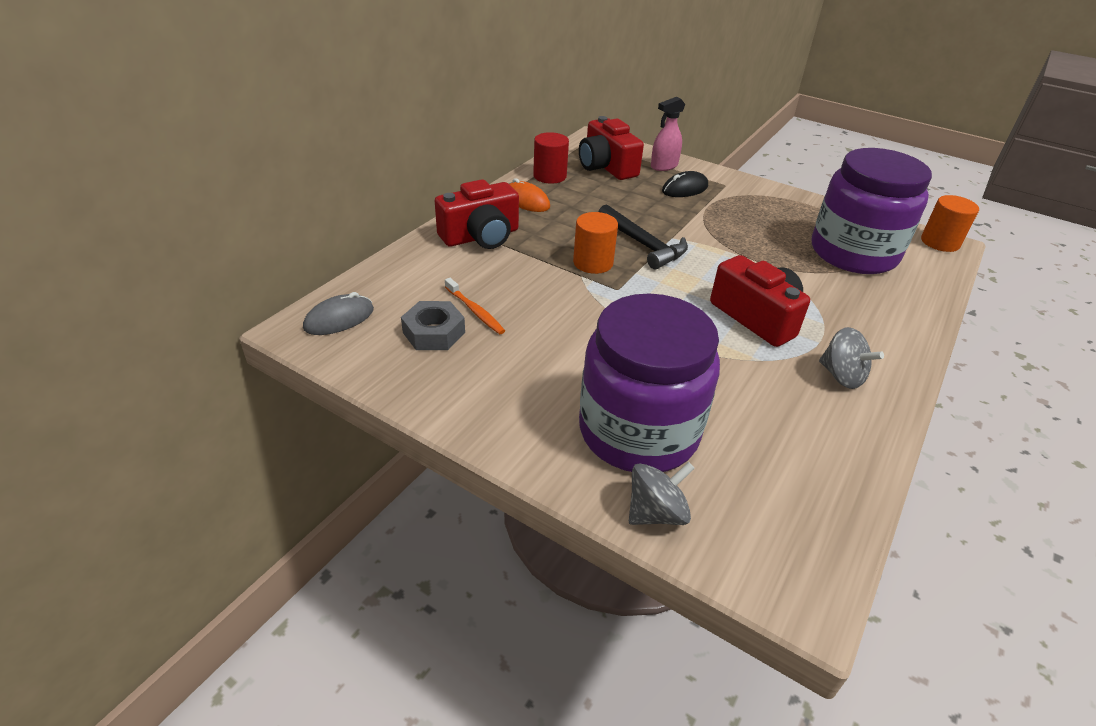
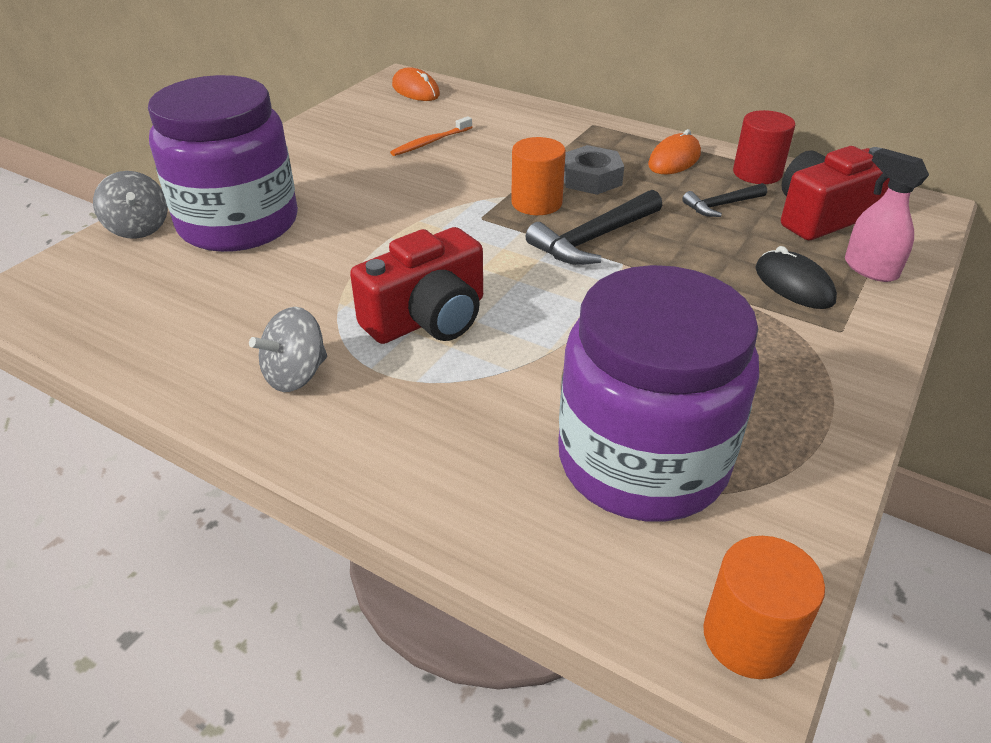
camera: 90 degrees right, 0 degrees up
grey mouse [303,292,374,335] -> orange mouse [392,67,440,101]
grey nut [401,301,465,350] -> grey nut moved to [564,145,624,195]
red camera [435,179,519,249] -> none
none -> black hammer [682,183,767,217]

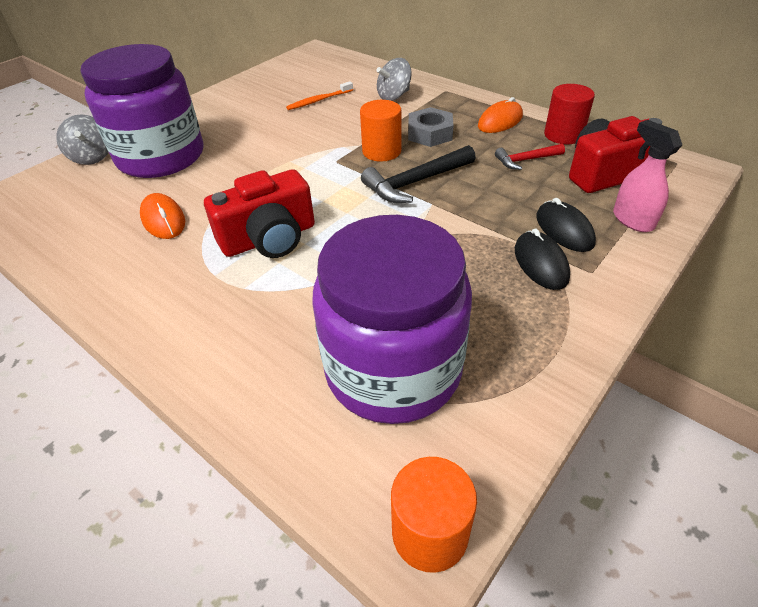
camera: 10 degrees right, 5 degrees up
grey spinning top [249,307,327,392] -> grey spinning top moved to [377,58,412,101]
orange mouse [392,67,440,101] -> orange mouse moved to [140,193,185,239]
black hammer [682,183,767,217] -> red hammer [495,144,565,170]
none -> black mouse [515,228,570,290]

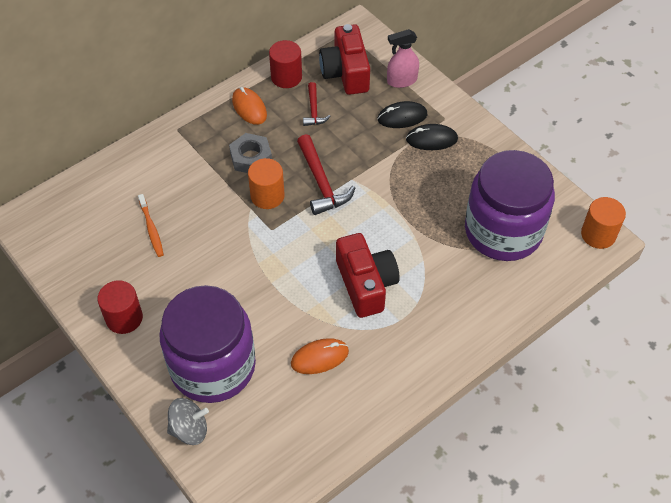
camera: 80 degrees left, 10 degrees up
black hammer [361,145,476,203] -> red hammer [297,134,355,215]
grey spinning top [377,58,412,101] -> none
none -> red cylinder [97,280,143,334]

